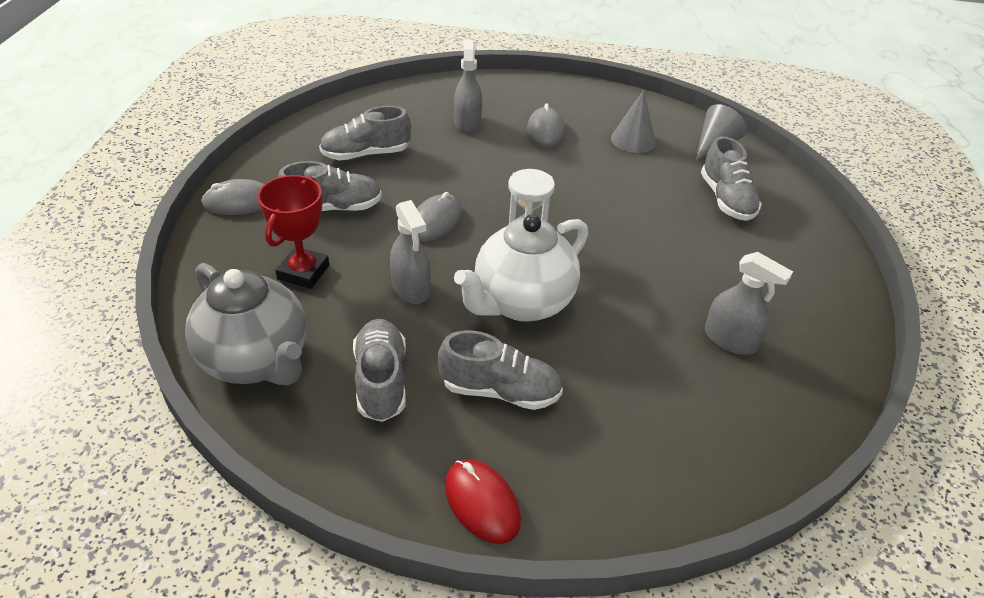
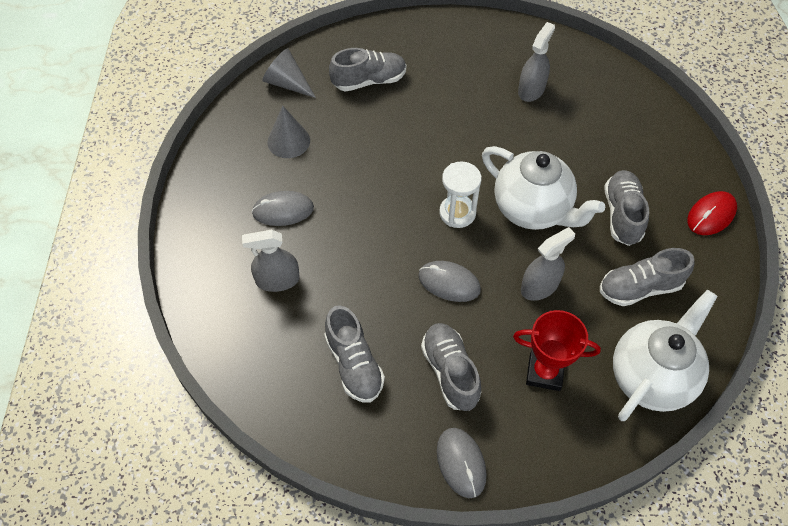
camera: 95 degrees left, 15 degrees up
grey teapot [185,263,307,385] -> white teapot [613,290,717,421]

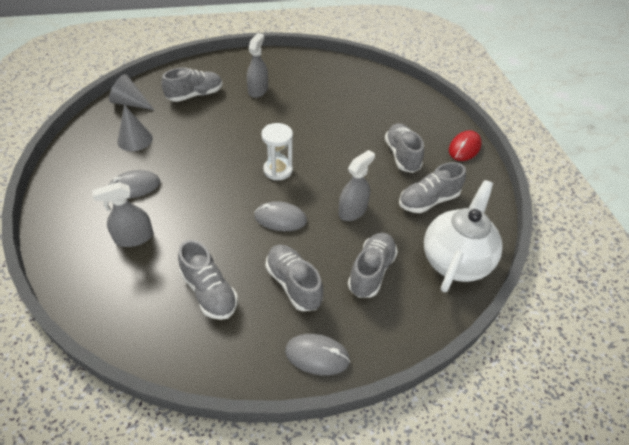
camera: 15 degrees left, 10 degrees down
grey mouse [437,428,487,498] -> grey mouse turned 45 degrees counterclockwise [285,334,350,375]
white teapot [482,146,605,230] -> none
red trophy [513,310,601,391] -> grey shoe [348,233,398,298]
grey spray bottle [518,22,555,102] -> grey spray bottle moved to [247,33,268,98]

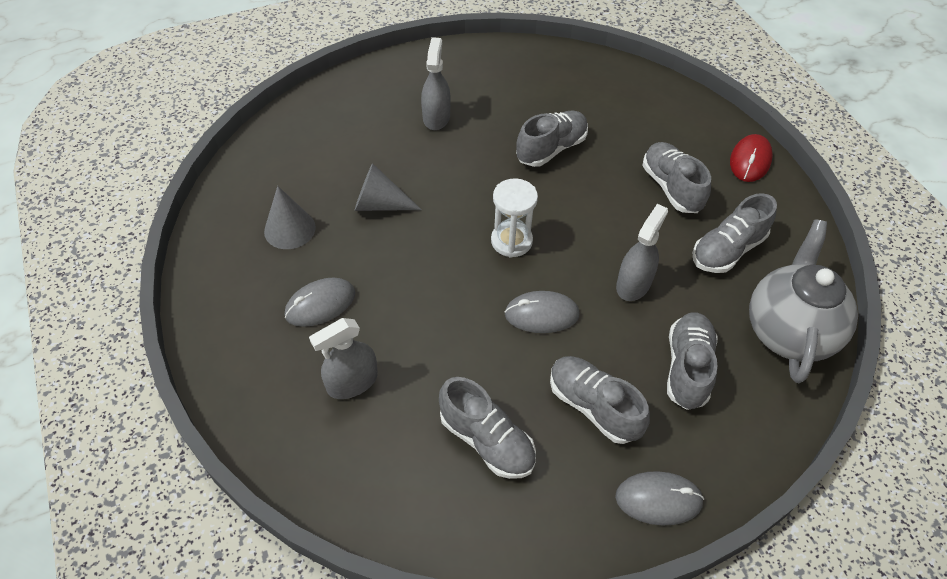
camera: 10 degrees left, 5 degrees up
grey cone [109,74,154,110] -> grey cone moved to [355,163,422,211]
grey shoe [161,67,222,102] -> grey shoe moved to [516,111,588,167]
white teapot [424,180,503,292] -> grey teapot [749,219,858,383]

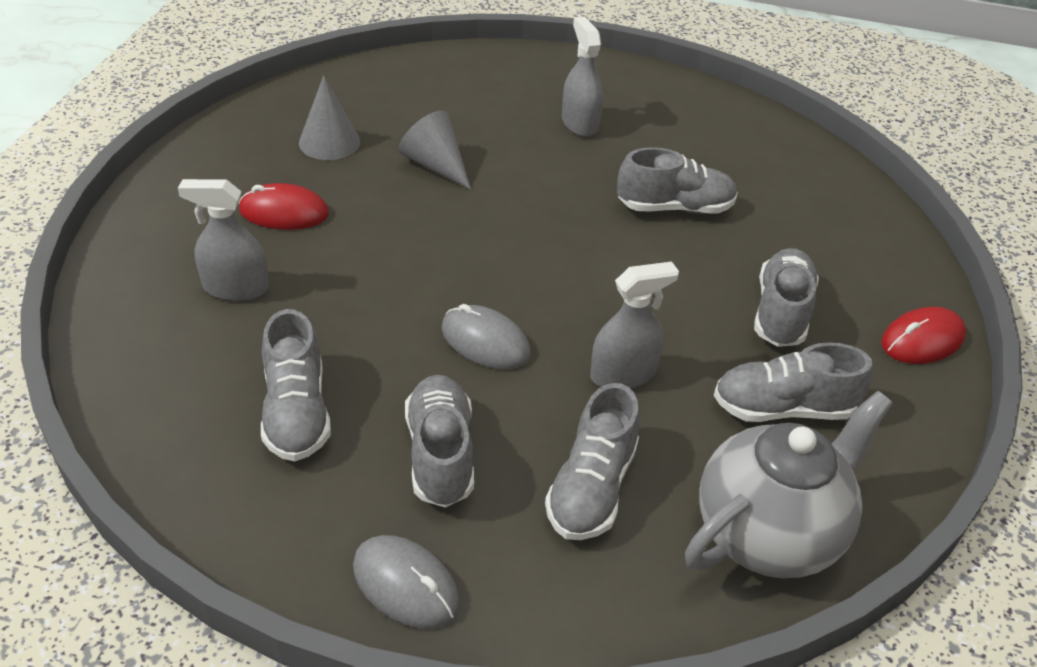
camera: 35 degrees right, 10 degrees down
grey mouse [285,277,355,327] -> red mouse [239,183,329,230]
grey spray bottle [421,37,451,130] -> grey spray bottle turned 60 degrees counterclockwise [562,17,603,137]
white hourglass [491,179,538,258] -> none
grey shoe [667,312,718,410] -> grey shoe turned 150 degrees clockwise [545,383,640,540]

